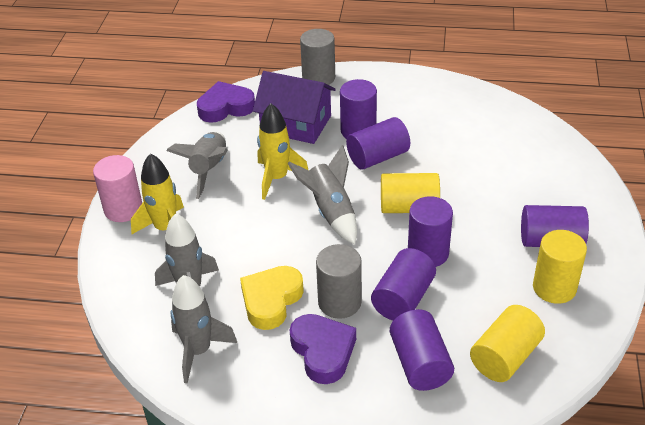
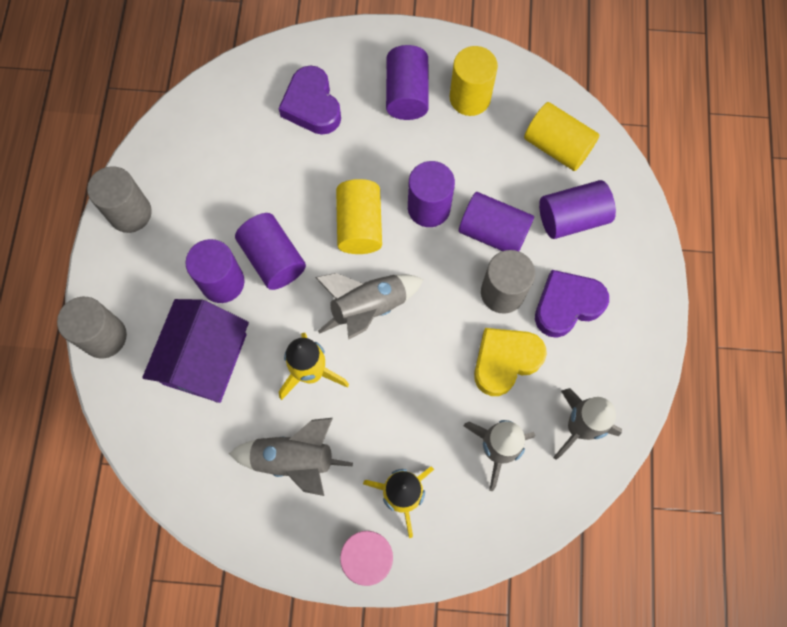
camera: 95 degrees left, 30 degrees up
purple heart [197,81,255,123] -> purple heart moved to [279,65,341,135]
yellow heart [240,266,304,330] -> yellow heart turned 120 degrees clockwise [474,328,547,396]
none -> grey cylinder [87,166,152,233]

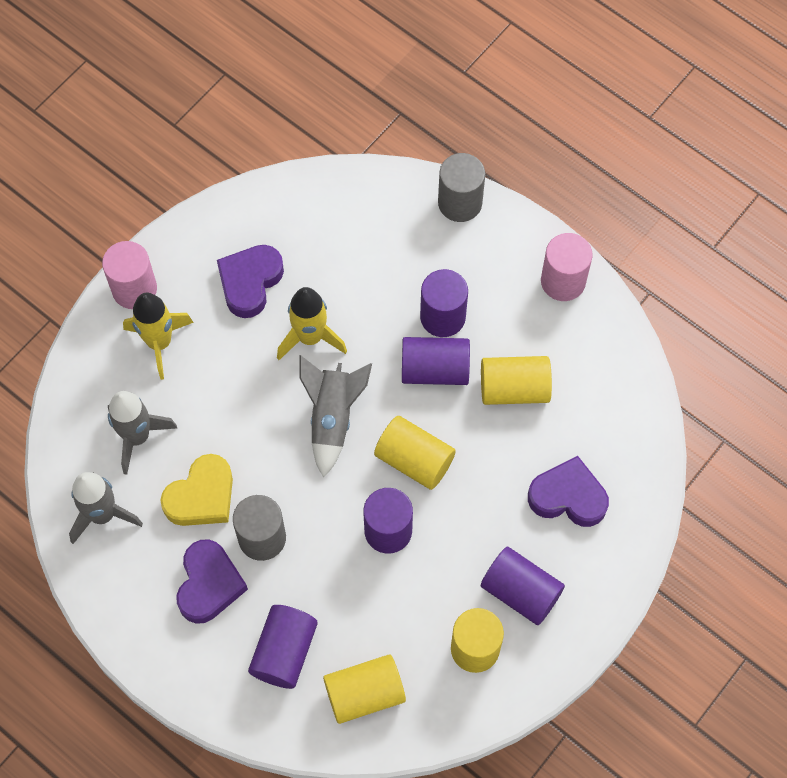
camera: 125 degrees right, 5 degrees down
grey cylinder [87,166,152,233] -> pink cylinder [541,233,593,301]
purple house [142,299,249,403] -> none
grey rocket [229,418,353,496] -> purple heart [217,245,284,318]
purple cylinder [459,192,534,251] -> none
yellow heart [474,328,547,396] -> yellow heart turned 45 degrees clockwise [160,454,233,526]
none -> yellow cylinder [481,356,552,405]

